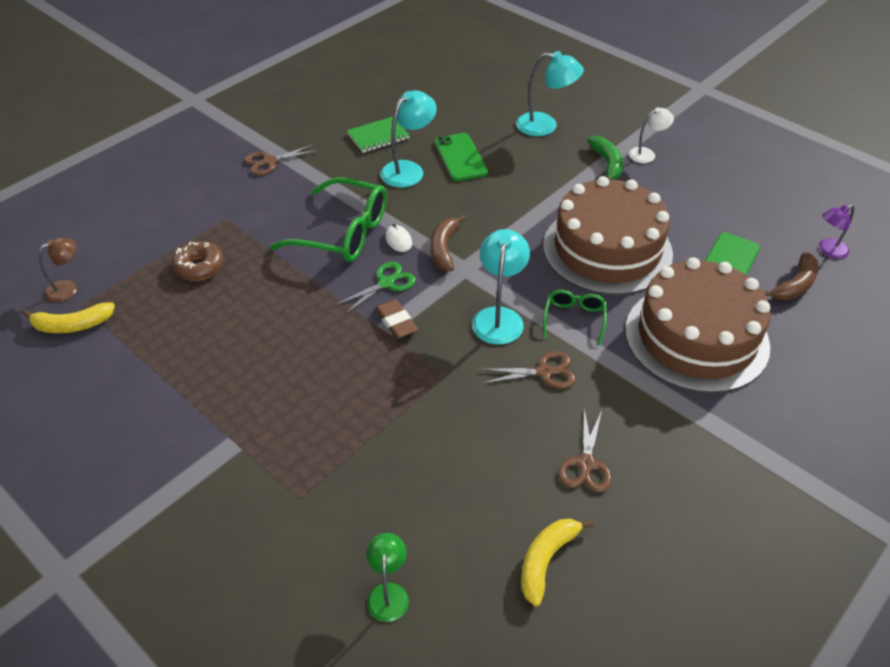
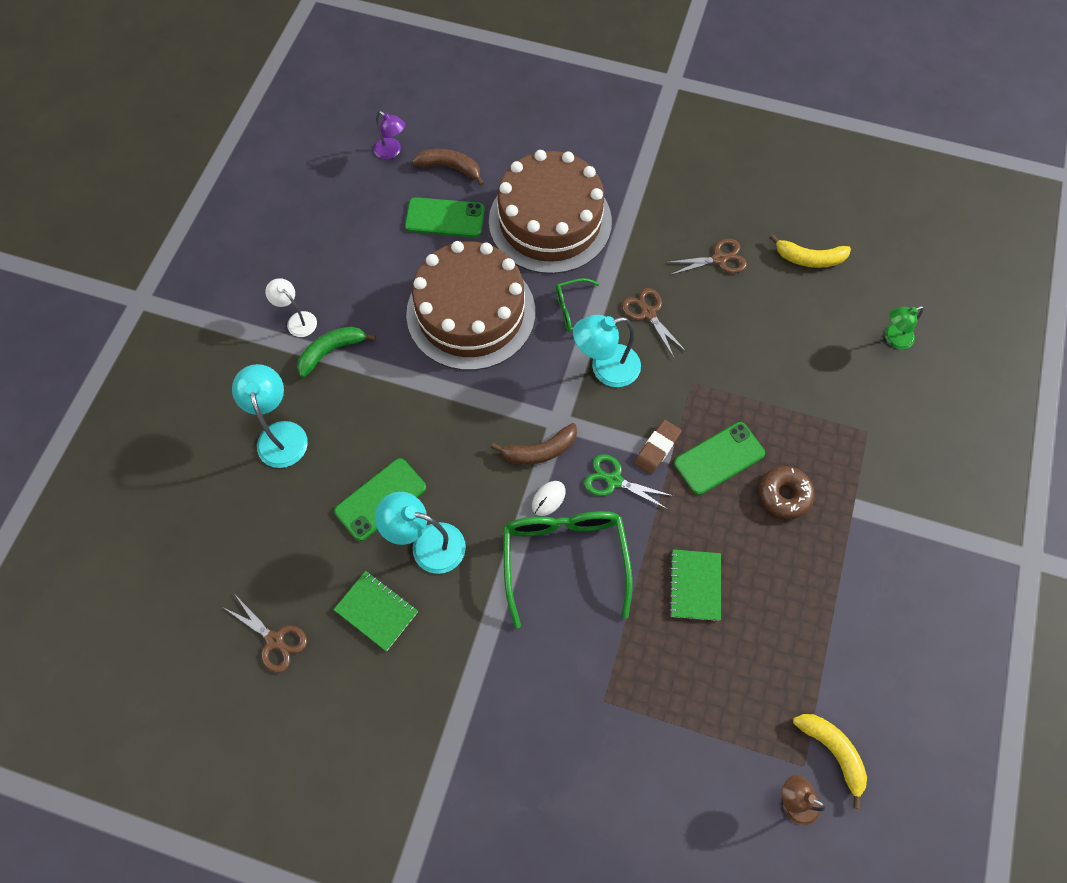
camera: 115 degrees left, 20 degrees up
brown donut [171,241,224,281] -> brown donut moved to [759,466,815,519]
brown scissors [245,144,319,175] -> brown scissors moved to [224,595,307,673]
none -> green notebook [669,549,721,621]
none -> green phone [674,422,765,495]

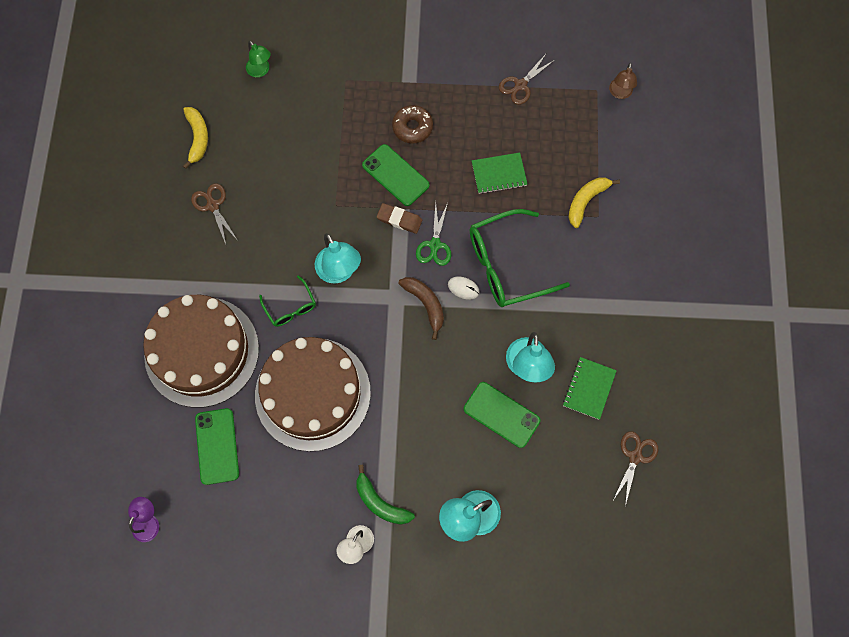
camera: 105 degrees left, 5 degrees up
brown banana [412,149,484,186] -> none
brown scissors [622,288,687,357] -> brown scissors moved to [499,54,555,105]
yellow banana [793,714,867,809] -> yellow banana moved to [568,177,620,228]

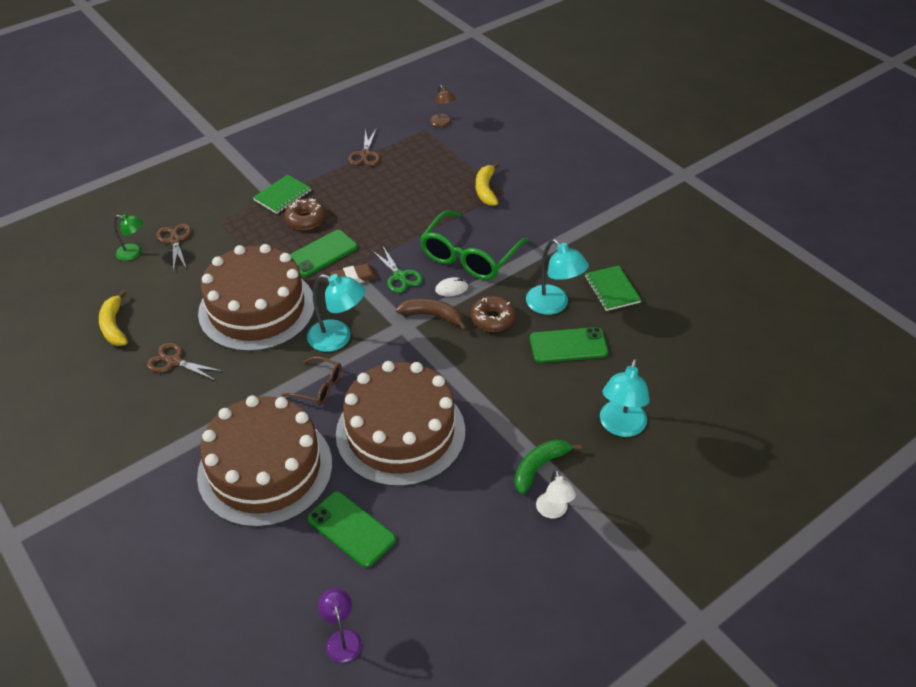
camera: 40 degrees left, 25 degrees down
yellow banana [183,107,208,169] -> yellow banana turned 150 degrees counterclockwise [99,290,128,346]
green glasses [259,275,316,327] -> brown glasses [281,356,342,405]
green banana [356,465,415,525] -> green banana turned 135 degrees clockwise [514,440,582,494]
green phone [362,144,430,206] -> green phone turned 45 degrees counterclockwise [290,230,358,277]
green notebook [472,153,528,194] -> green notebook moved to [253,175,311,214]
brown scissors [612,431,658,506] -> brown scissors moved to [156,224,192,271]
none -> brown cake [198,244,315,352]
none -> brown donut [471,296,516,332]

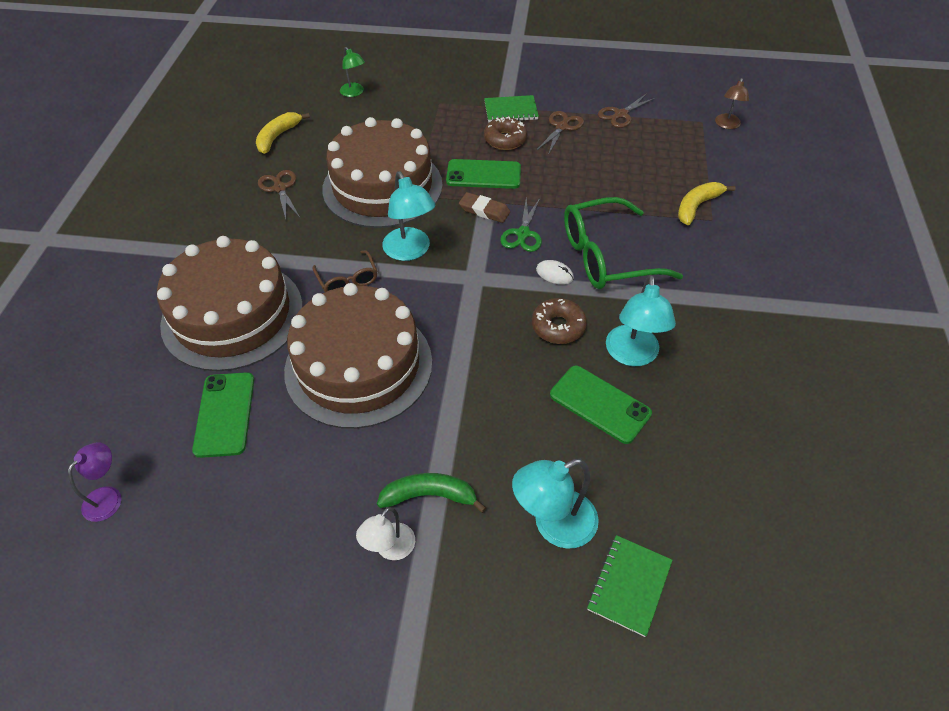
camera: 45 degrees right, 5 degrees up
brown scissors [156,224,192,271] -> brown scissors moved to [536,111,584,155]
brown banana [396,298,467,331] -> none
green notebook [585,265,641,311] -> green notebook moved to [587,535,673,637]

